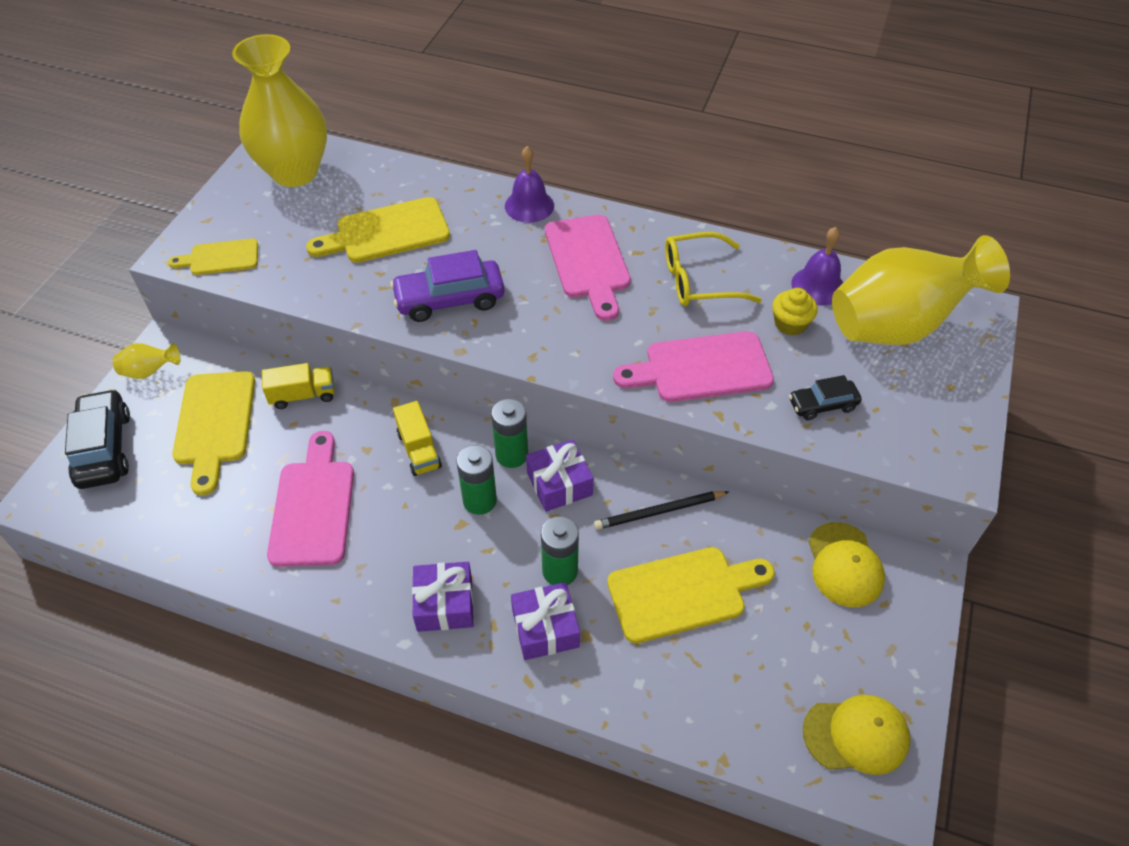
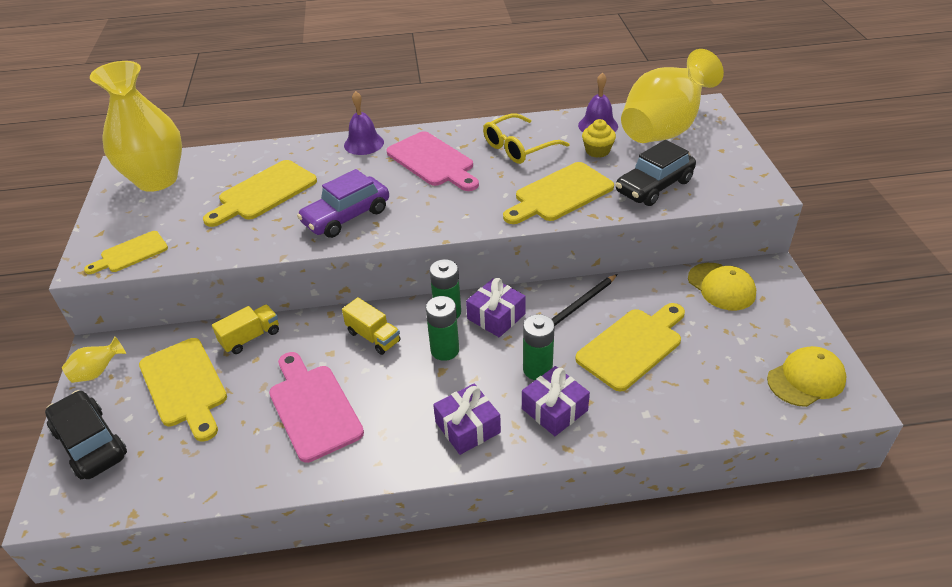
camera: 25 degrees left, 10 degrees down
pink cutting board [613,331,774,402] -> yellow cutting board [503,162,614,224]
black car [789,375,862,420] -> black car [615,140,696,206], size x1.72

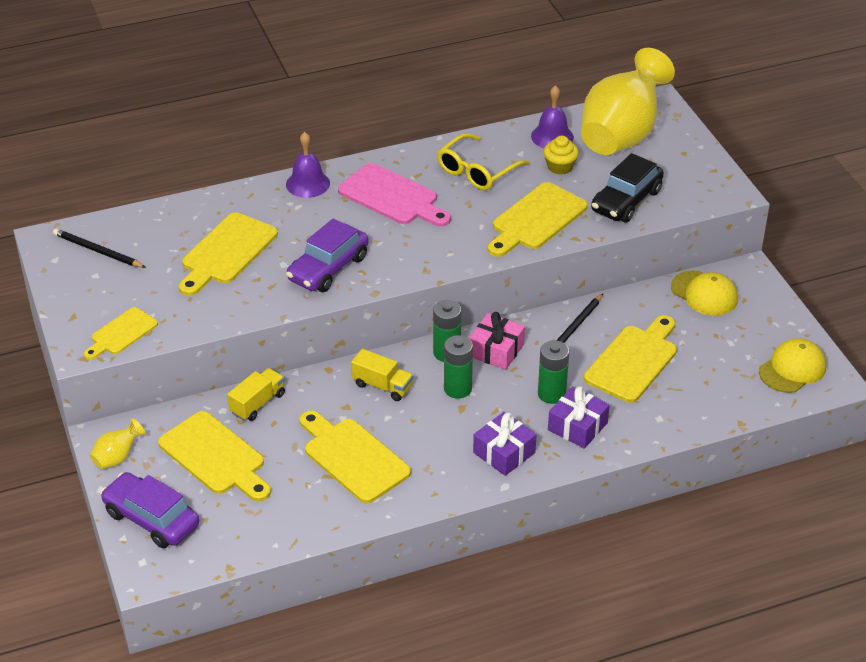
camera: 15 degrees left, 0 degrees up
black car [45,390,127,479] -> purple car [100,472,199,548]
yellow vase [90,61,182,192] -> black pencil [53,228,146,268]
pink cutting board [269,352,364,463] -> yellow cutting board [300,410,411,503]
purple gift [466,278,526,337] -> pink gift [469,312,525,370]

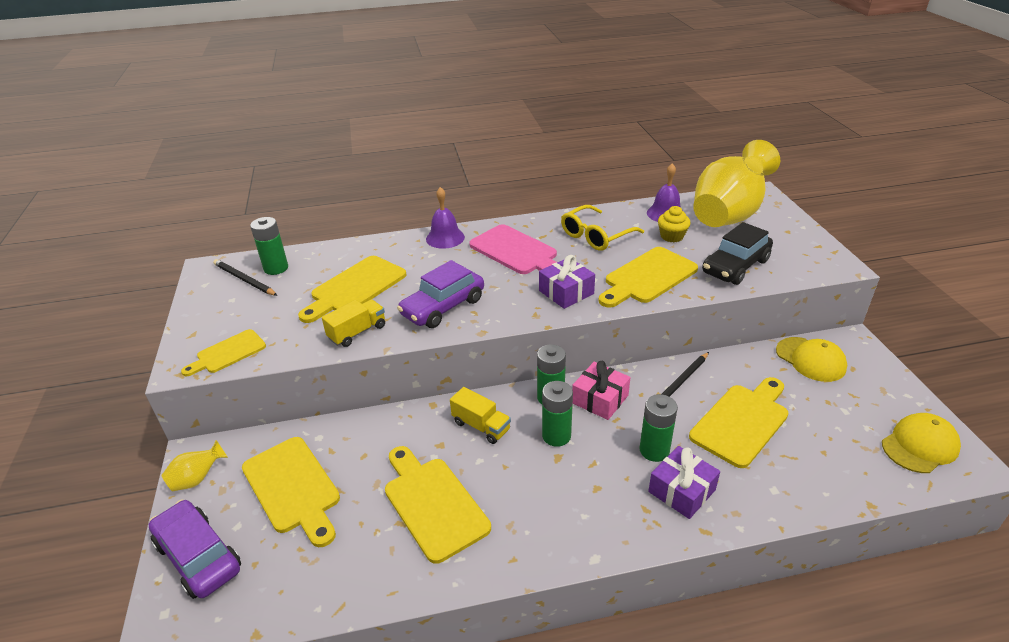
camera: 10 degrees right, 5 degrees down
yellow truck [227,368,285,421] -> yellow truck moved to [322,299,385,347]
purple gift [473,412,537,476] -> purple gift moved to [539,255,595,309]
none -> green battery [250,217,288,275]

